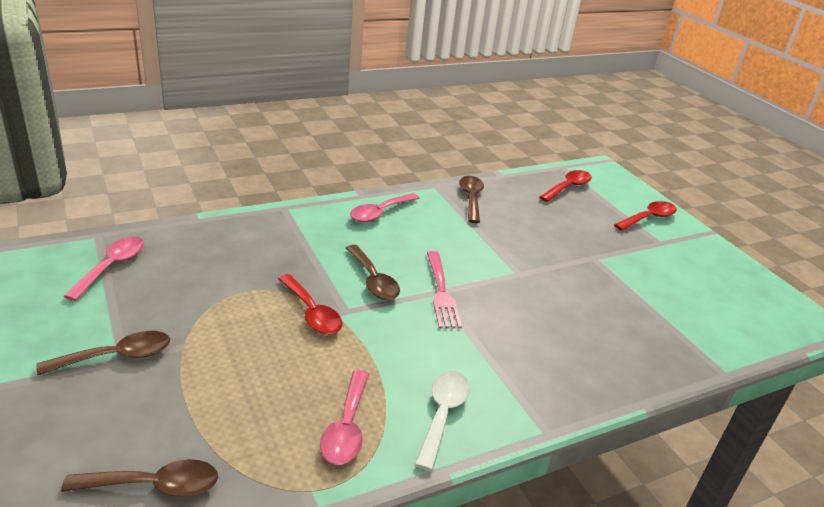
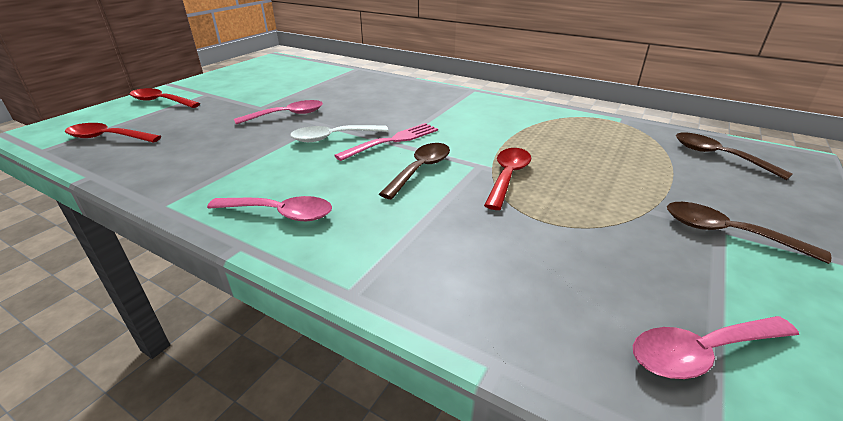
camera: 120 degrees left, 0 degrees up
pink spoon [320,370,369,465] -> pink spoon moved to [234,100,323,124]
white spoon [415,371,470,471] -> white spoon moved to [290,125,388,142]
brown spoon [459,176,484,223] -> none

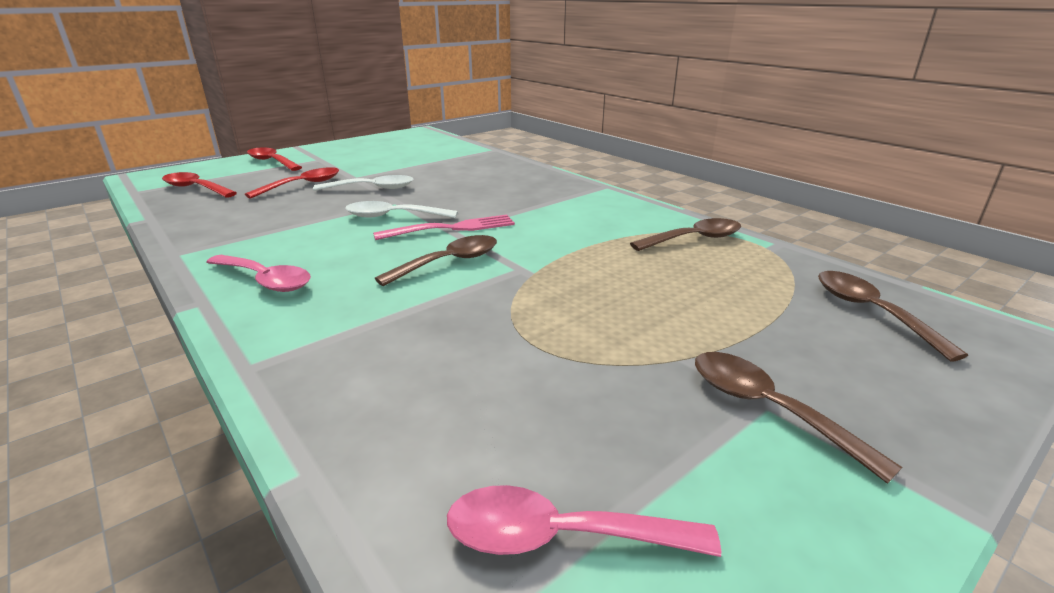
camera: 20 degrees right, 5 degrees down
pink spoon [234,100,323,124] -> white spoon [313,175,413,191]
red spoon [484,148,531,210] -> red spoon moved to [245,167,339,199]
none -> brown spoon [630,218,741,251]

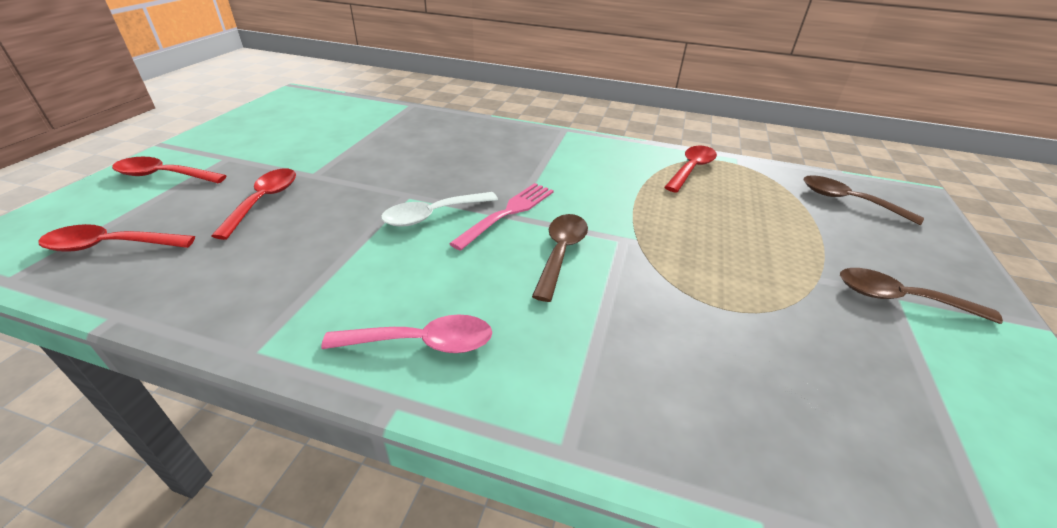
camera: 35 degrees left, 10 degrees up
white spoon [313,175,413,191] -> none
pink spoon [447,485,721,557] -> none
brown spoon [630,218,741,251] -> red spoon [664,146,717,193]

